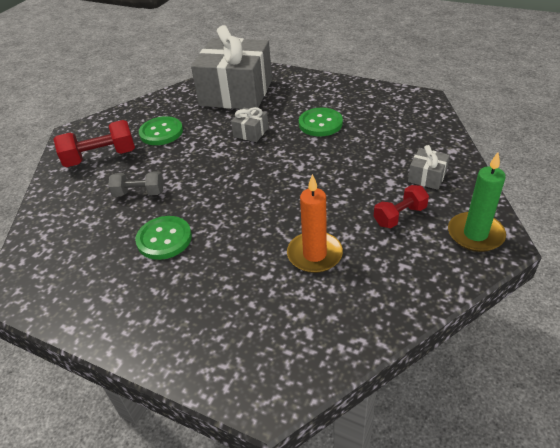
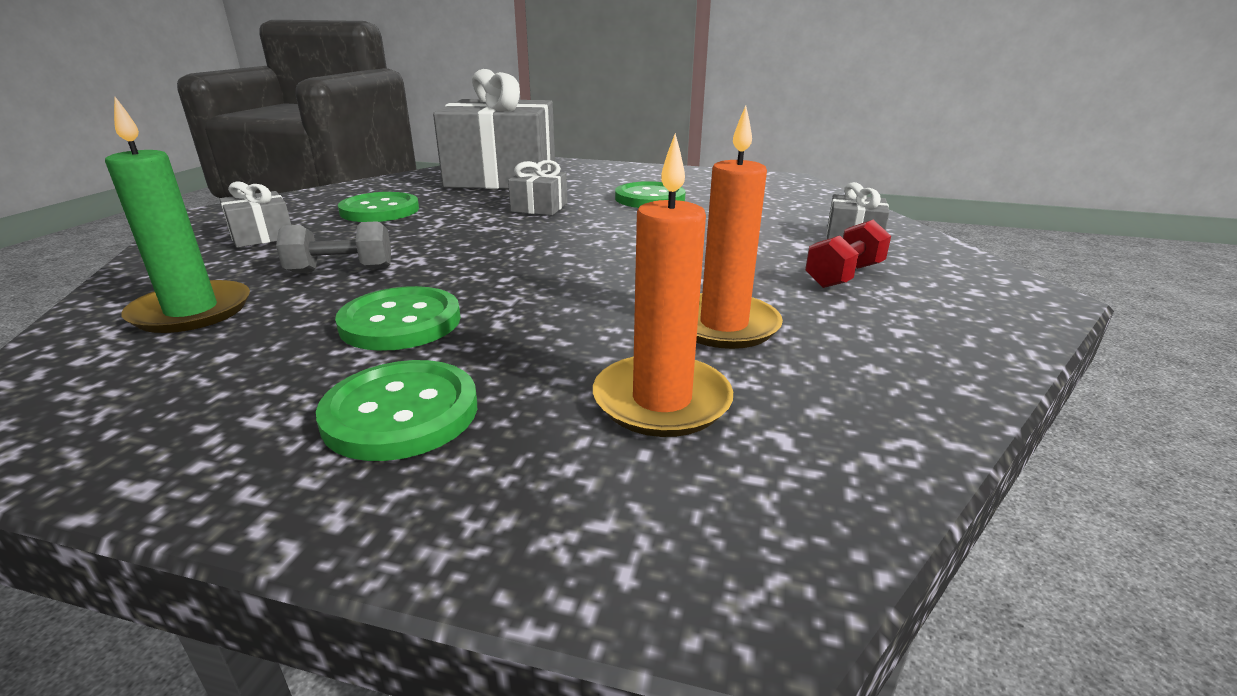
camera: 15 degrees left, 15 degrees down
red dumbbell [53,120,135,167] -> grey gift [219,181,291,248]
green candle [448,152,506,252] -> green candle moved to [105,97,250,333]
none -> green button [316,360,477,461]
none -> orange candle [593,133,733,437]

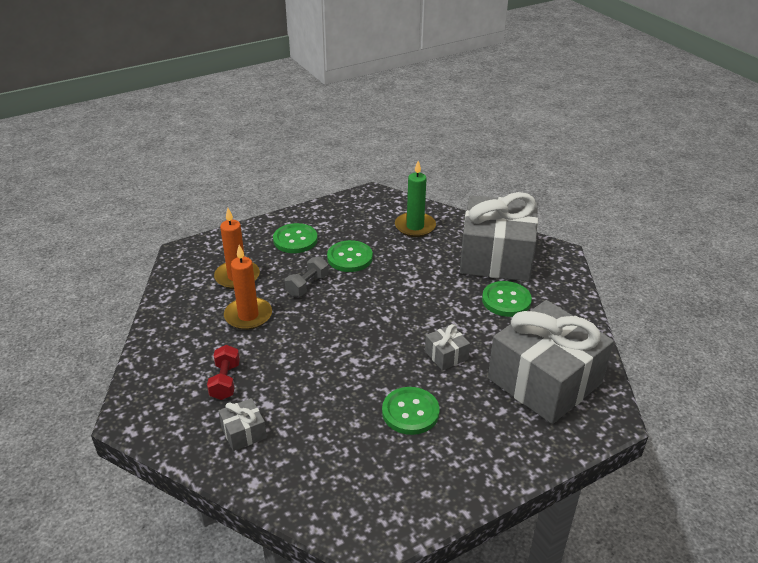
camera: 135 degrees right, 10 degrees up
grey gift [219,181,291,248] -> grey gift [460,192,538,281], size x2.50
grey dumbbell [276,221,391,273] -> grey dumbbell moved to [285,256,329,297]

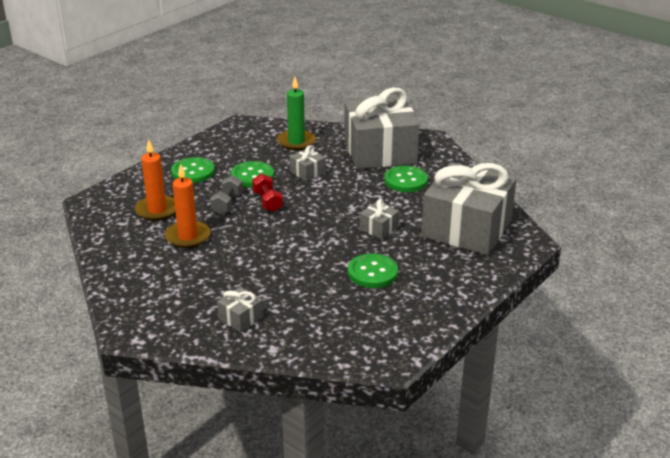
camera: 20 degrees left, 5 degrees down
red dumbbell [207,345,240,400] -> red dumbbell moved to [252,174,283,212]
none -> grey gift [290,145,326,182]

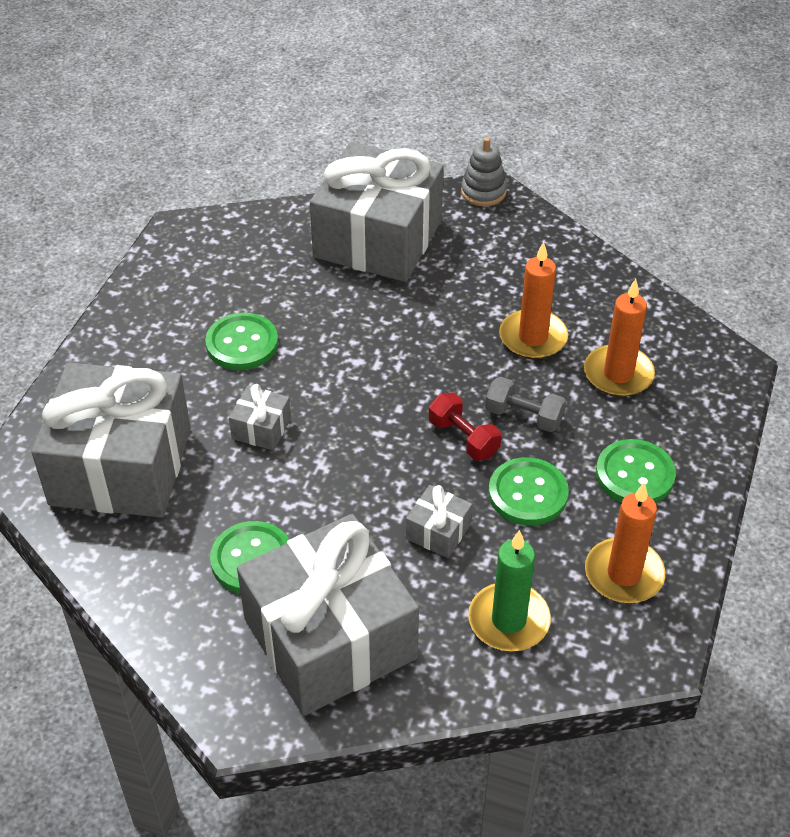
camera: 160 degrees right, 15 degrees up
grey dumbbell [210,175,243,215] -> grey dumbbell turned 60 degrees counterclockwise [485,377,566,432]
grey gift [217,287,264,332] -> grey gift [310,142,444,282], size x2.50
none -> grey stacking toy [461,137,507,206]
none -> orange candle [585,482,665,603]

